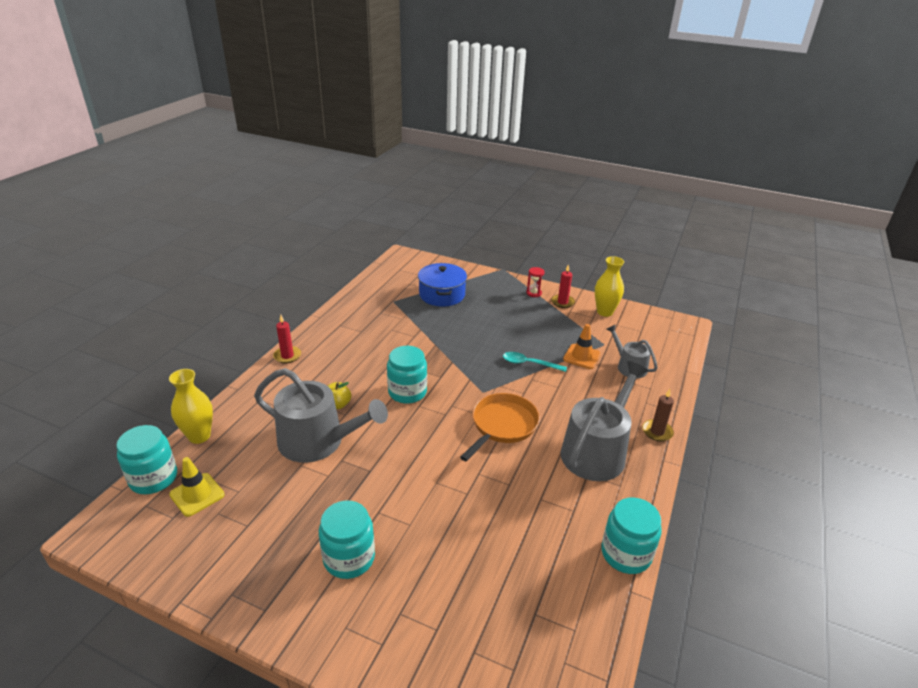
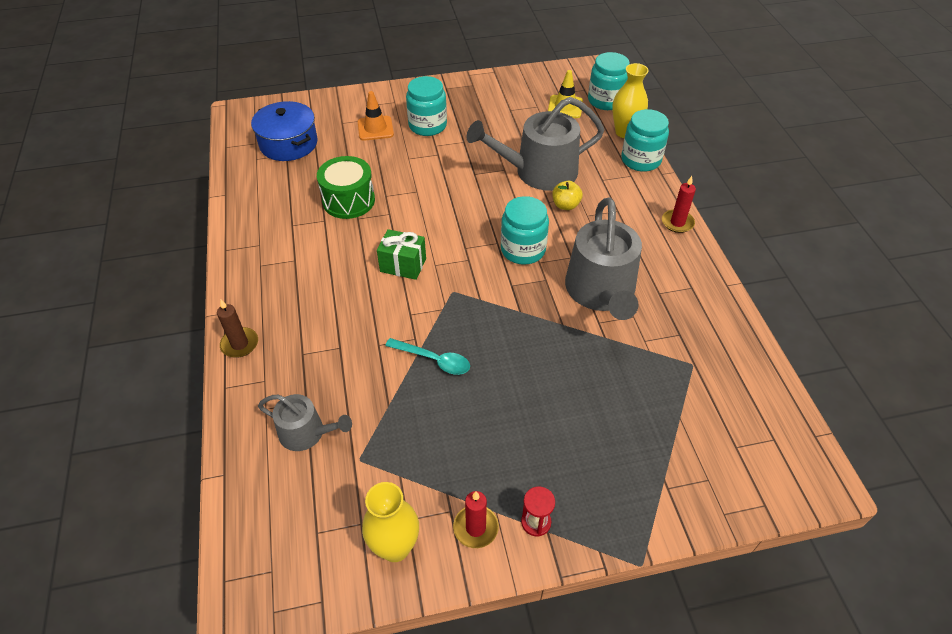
camera: 145 degrees right, 15 degrees up
blue pot [418,263,467,307] -> blue pot moved to [251,101,318,161]
orange pan [460,393,540,462] -> green gift [377,229,426,280]
turquoise spoon [503,352,567,372] -> turquoise spoon turned 45 degrees clockwise [385,338,470,375]
grey watering can [561,361,648,481] -> grey watering can moved to [565,198,642,320]
orange traffic cone [563,324,601,369] -> orange traffic cone moved to [358,91,394,141]
turquoise jar [601,497,662,574] -> turquoise jar moved to [621,109,669,172]
none -> green drum [317,156,375,219]

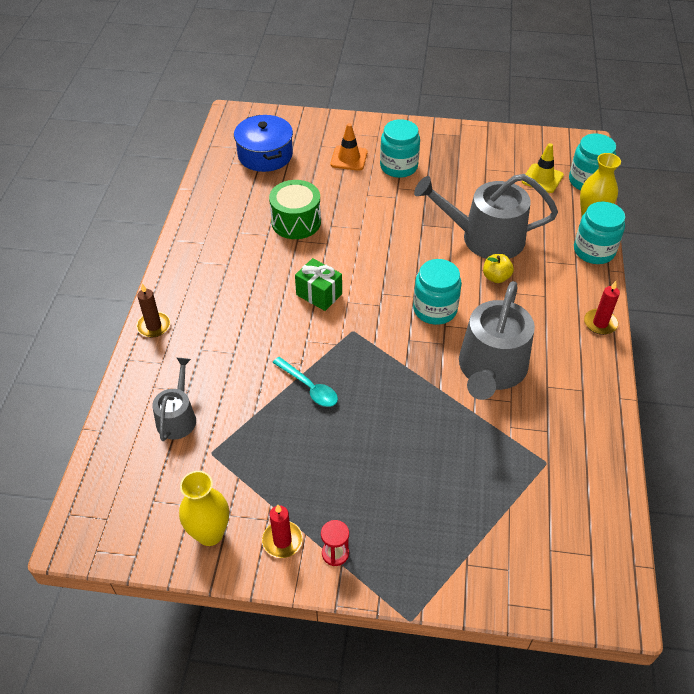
camera: 20 degrees right, 0 degrees up
grey watering can [258,394,352,451] -> grey watering can turned 120 degrees counterclockwise [152,358,196,441]

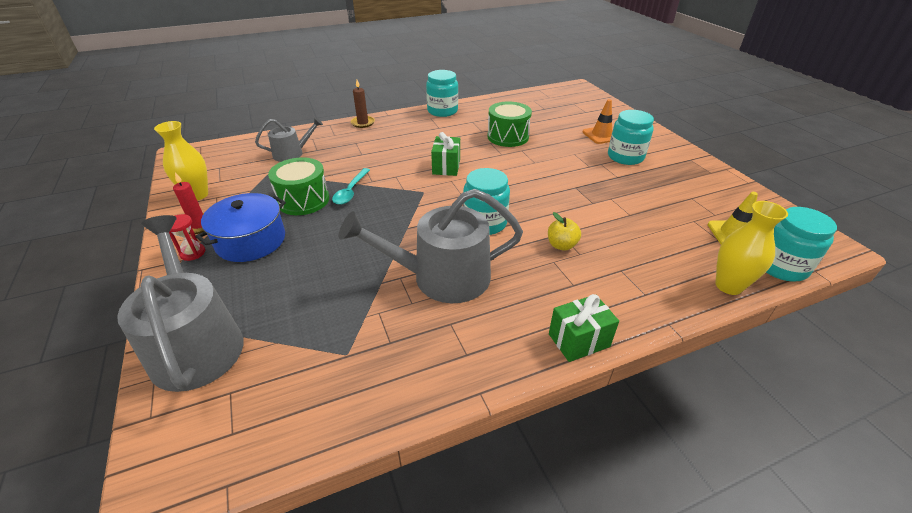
camera: 60 degrees right, 10 degrees down
blue pot [234,115,293,172] -> blue pot moved to [196,193,286,262]
grey watering can [414,174,558,259] -> grey watering can moved to [117,215,243,392]
turquoise jar [574,202,625,264] -> turquoise jar moved to [426,70,458,117]
red candle [584,281,620,335] -> green gift [549,294,619,362]
none -> green drum [268,157,329,215]

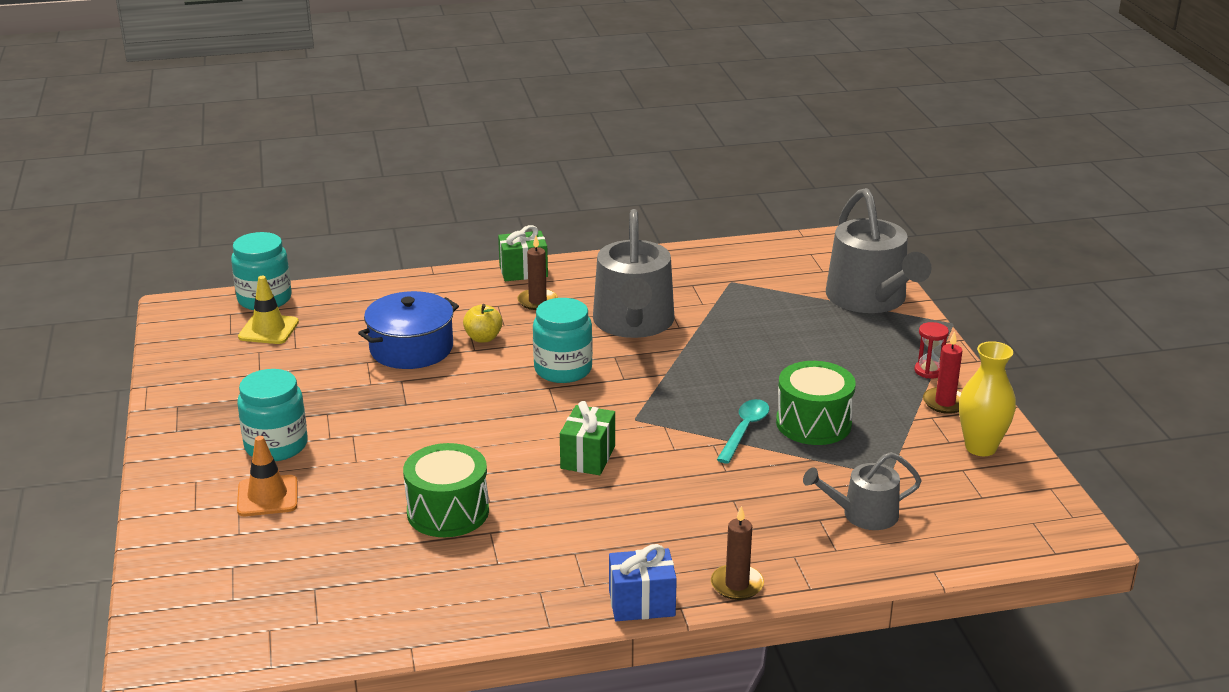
camera: 170 degrees left, 10 degrees down
blue pot [196,193,286,262] -> blue pot moved to [358,291,459,369]
grey watering can [339,189,523,303] -> grey watering can turned 90 degrees clockwise [593,209,674,338]
turquoise jar [426,70,458,117] -> none
yellow vase [715,201,788,295] -> none
none -> brown candle [517,236,558,310]
none -> blue gift [609,544,677,621]

